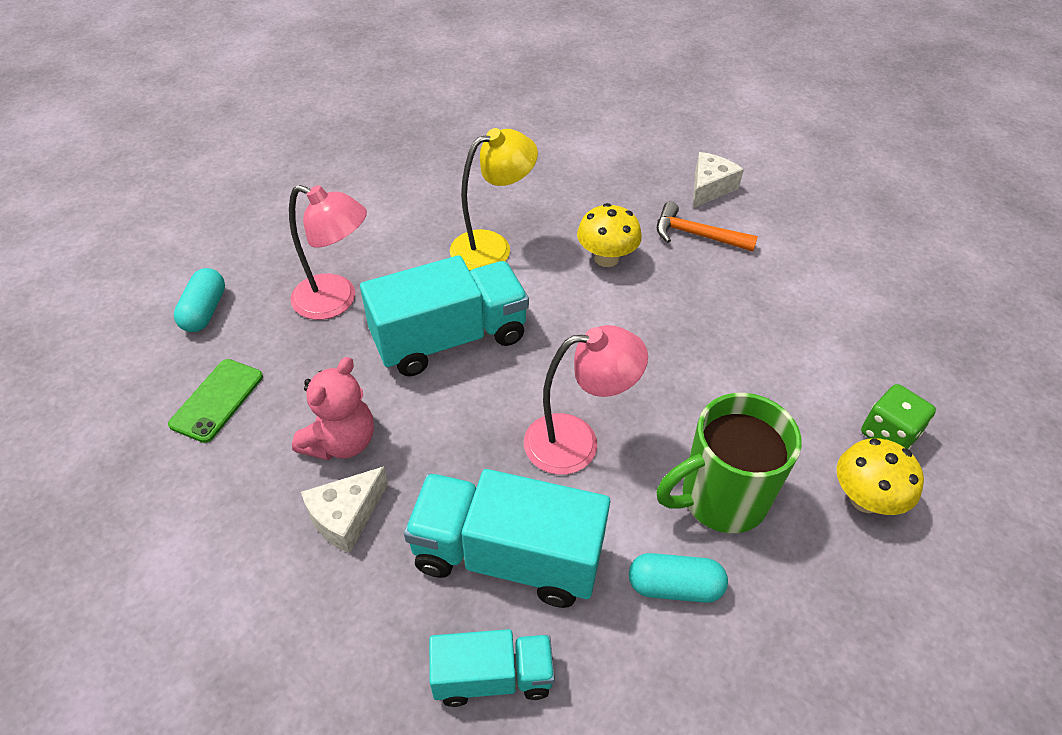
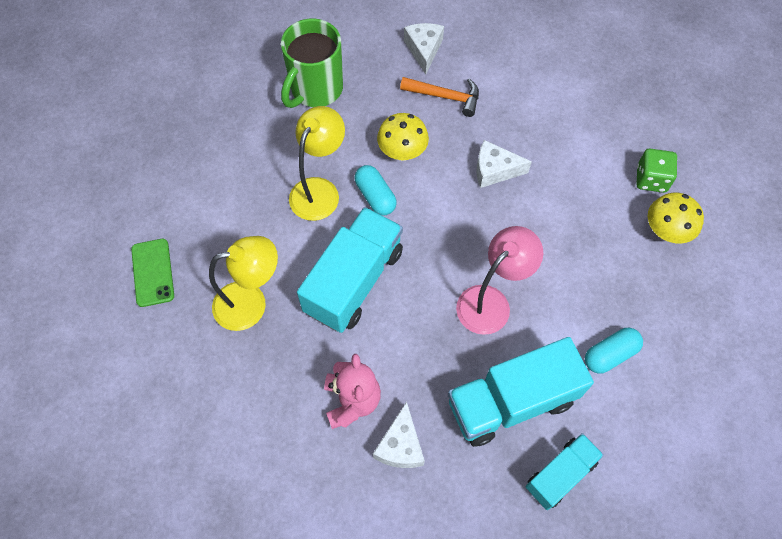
camera: 35 degrees left, 15 degrees up
green phone [168,359,263,443] -> green phone moved to [131,239,174,307]
turquoise capsule [174,268,225,332] -> turquoise capsule moved to [355,165,397,215]
pink lamp [289,185,367,320] -> yellow lamp [209,236,278,331]
green mug [656,393,802,533] -> green mug moved to [281,19,343,108]
orange hammer [657,201,758,252] -> orange hammer turned 150 degrees counterclockwise [400,77,479,117]
none -> white cheese [476,140,532,188]

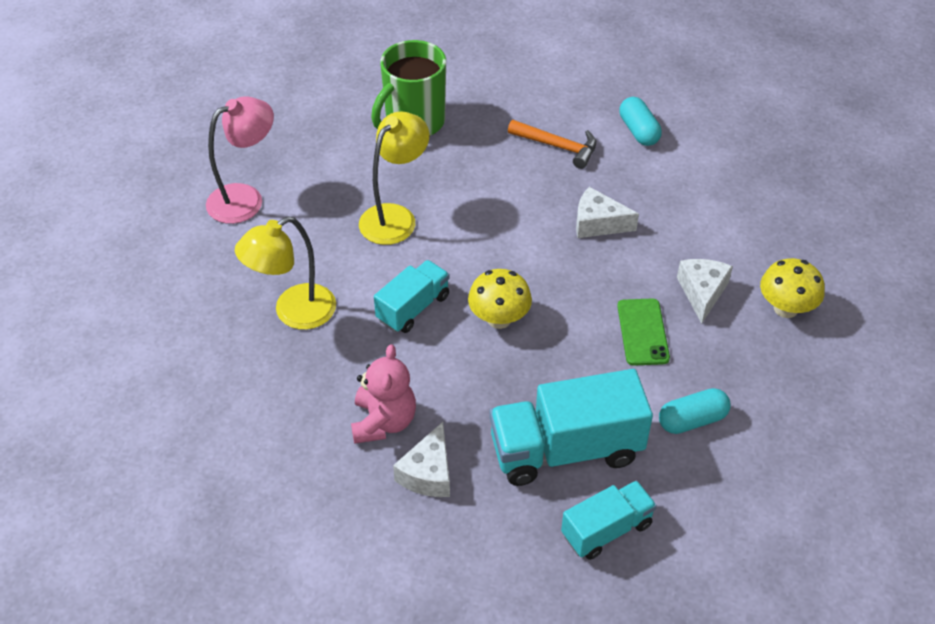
camera: 10 degrees right, 15 degrees down
green phone [131,239,174,307] -> green phone moved to [617,299,670,366]
yellow lamp [209,236,278,331] -> yellow lamp turned 150 degrees clockwise [235,216,336,330]
turquoise truck [297,207,403,333] -> turquoise truck [374,260,450,333], size x0.58
turquoise capsule [355,165,397,215] -> turquoise capsule moved to [619,97,662,146]
yellow mushroom [377,113,429,161] -> yellow mushroom moved to [468,269,532,329]
white cheese [404,23,444,75] -> white cheese moved to [677,259,733,324]
pink lamp [456,226,543,335] -> pink lamp moved to [206,96,274,224]
green dice [637,149,677,193] -> none

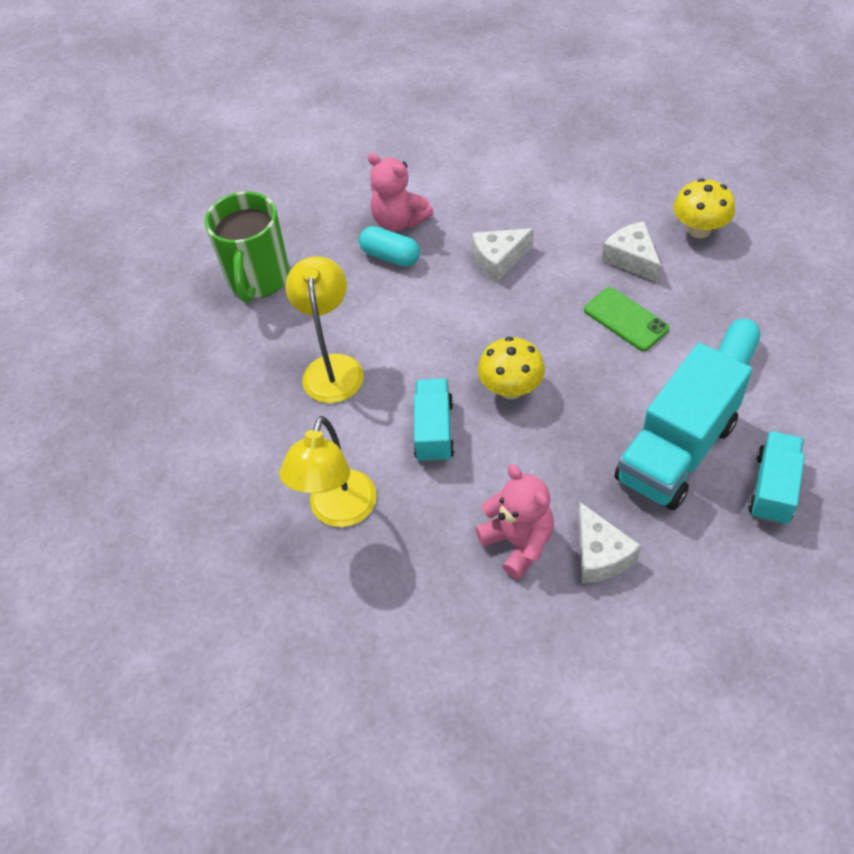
camera: 35 degrees left, 5 degrees up
pink lamp [206,96,274,224] -> none
orange hammer [508,120,596,169] -> pink teddy bear [368,153,434,231]
turquoise capsule [619,97,662,146] -> turquoise capsule moved to [359,226,420,267]

